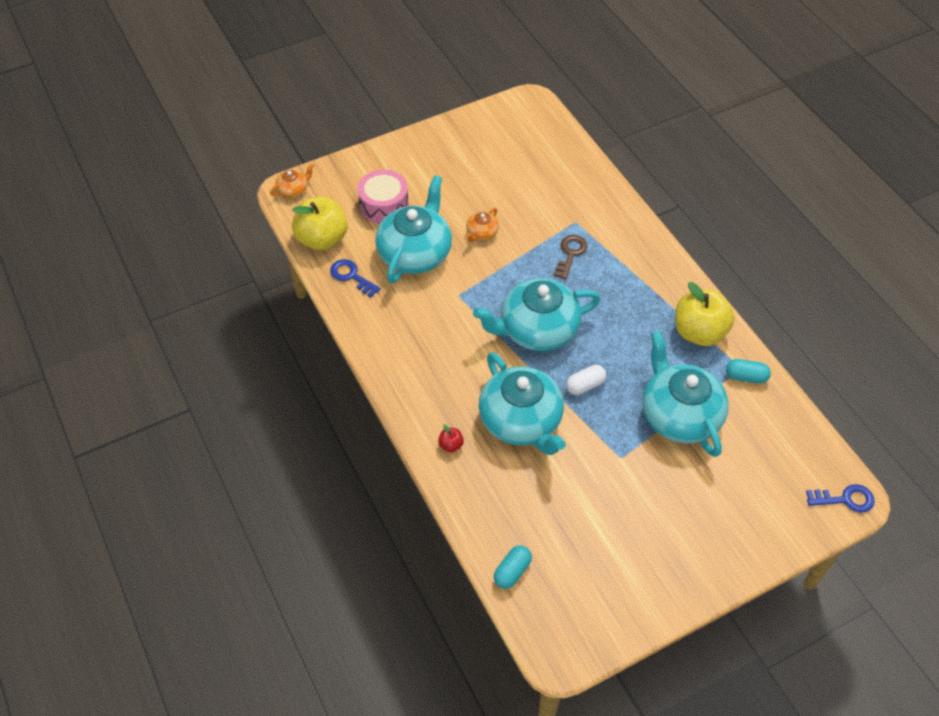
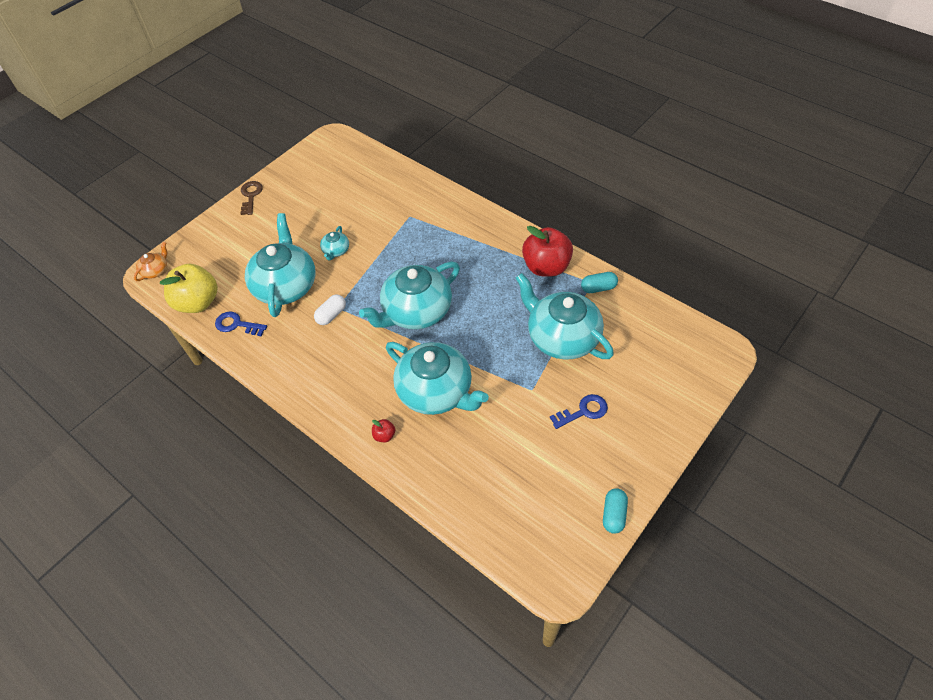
camera: 20 degrees left, 0 degrees up
pink drum [358,169,409,224] -> none
orange teapot [465,208,499,242] -> turquoise teapot [320,226,349,261]
turquoise capsule [494,545,532,589] -> turquoise capsule moved to [603,488,628,534]
brown key [553,235,588,279] -> brown key moved to [241,181,263,215]
white capsule [566,365,606,395] -> white capsule moved to [314,294,346,325]
yellow apple [675,282,735,346] -> red apple [522,226,573,277]
blue key [806,484,875,513] -> blue key moved to [550,394,608,429]

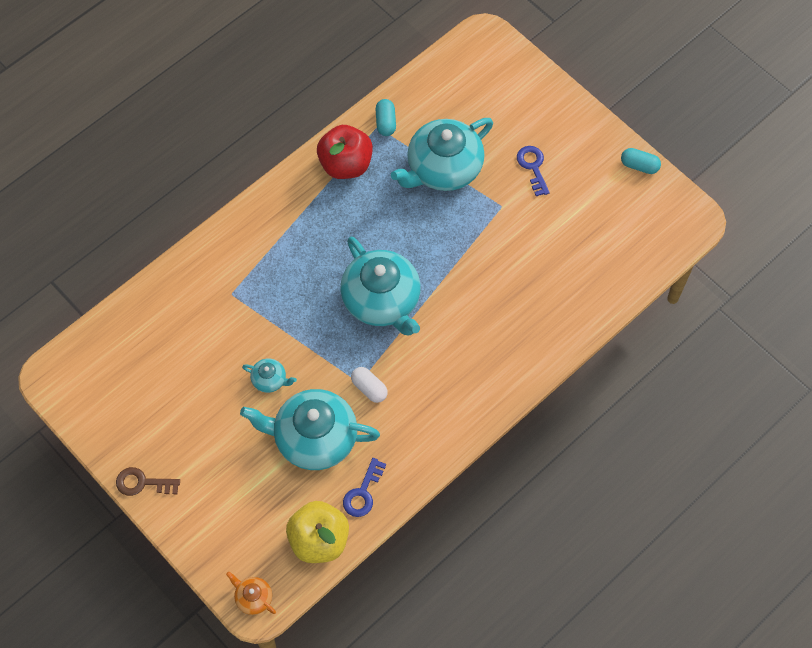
camera: 85 degrees left, 10 degrees up
red apple [372,419,395,442] -> none
turquoise teapot [386,342,489,415] -> none

